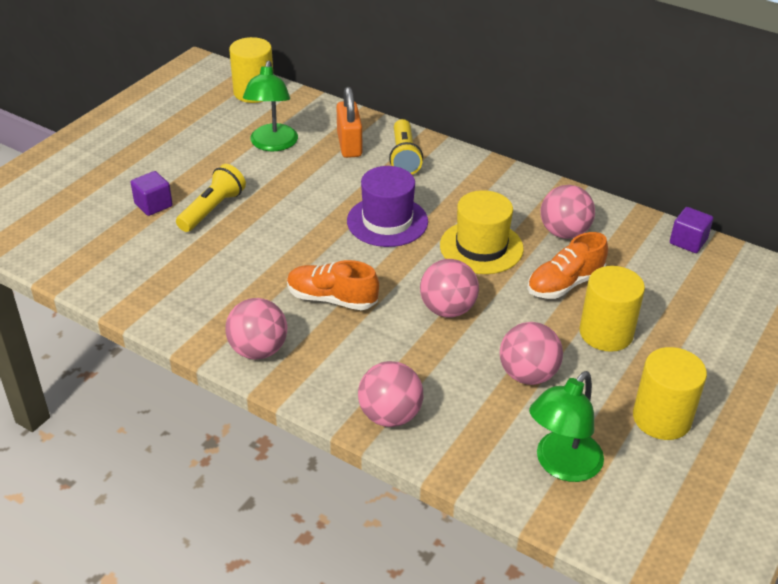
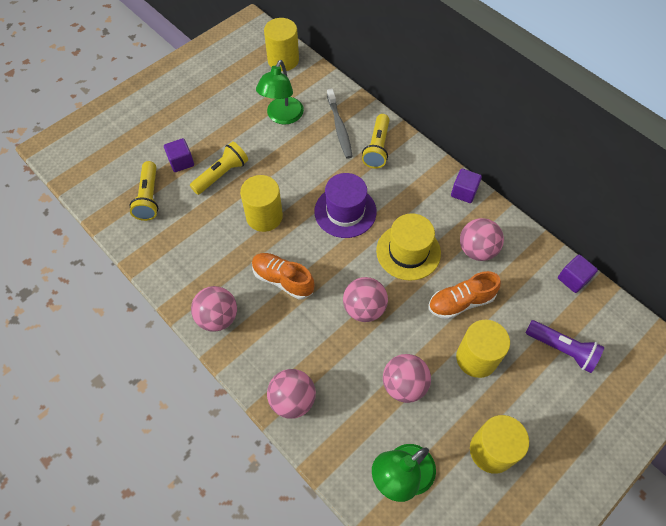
camera: 15 degrees right, 20 degrees up
orange padlock [336,87,362,158] -> grey toothbrush [327,89,353,158]
none -> yellow flashlight [129,161,158,221]
none -> yellow cylinder [240,175,283,232]
none -> purple cube [451,169,482,203]
none -> purple flashlight [526,320,604,373]

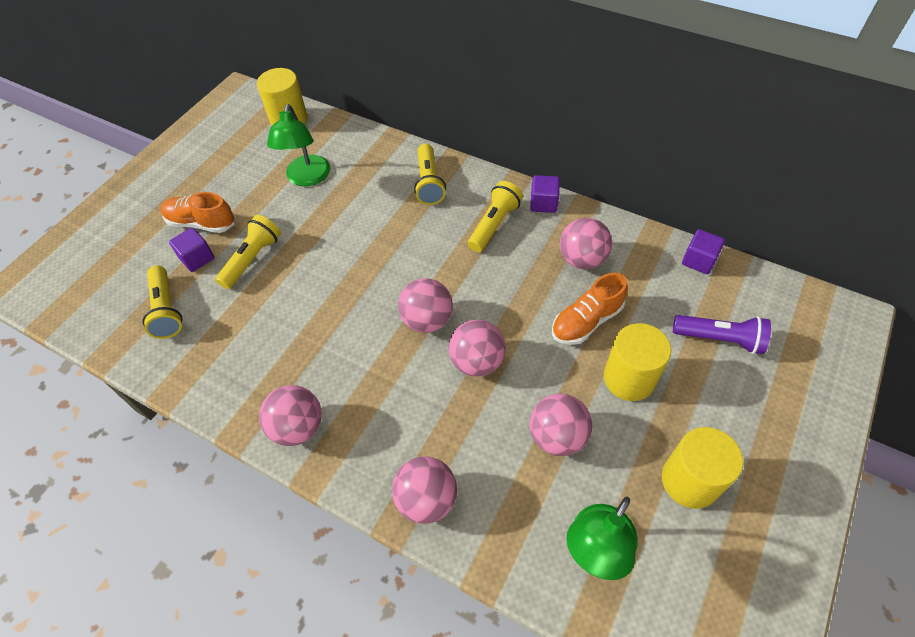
camera: 15 degrees left, 5 degrees down
yellow cylinder [240,175,283,232] -> none
orange shoe [252,253,314,300] -> orange shoe moved to [160,192,235,233]
purple hat [314,173,377,238] -> none
grey toothbrush [327,89,353,158] -> none
yellow hat [376,213,441,280] -> none
none -> pink ball [398,278,453,333]
none -> yellow flashlight [468,181,523,252]

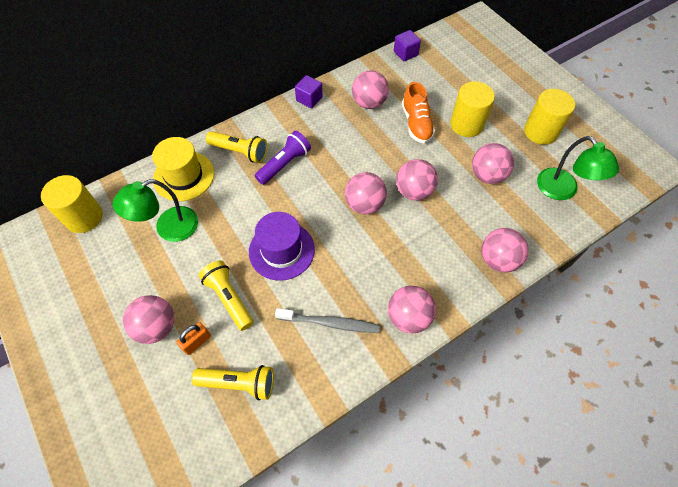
camera: 65 degrees left, 5 degrees up
orange shoe [160,192,235,233] -> pink ball [123,295,174,344]
purple cube [169,228,215,272] -> orange padlock [176,323,211,355]
green lamp [267,104,330,186] -> green lamp turned 120 degrees clockwise [113,179,198,242]
yellow flashlight [468,181,523,252] -> none
purple flashlight [673,315,771,354] -> purple flashlight moved to [255,131,311,185]
none -> yellow hat [152,137,214,201]
none -> purple hat [249,212,315,281]
none -> grey toothbrush [275,308,380,333]

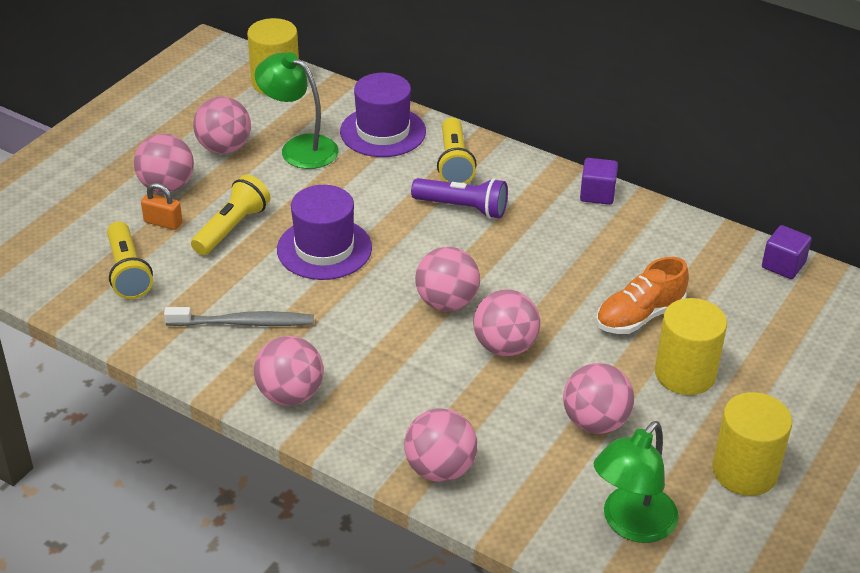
camera: 65 degrees right, 20 degrees down
yellow hat [152,137,214,201] -> purple hat [340,73,426,157]
grey toothbrush [275,308,380,333] -> grey toothbrush turned 75 degrees counterclockwise [164,307,314,326]
pink ball [352,70,389,109] -> pink ball moved to [193,96,251,154]

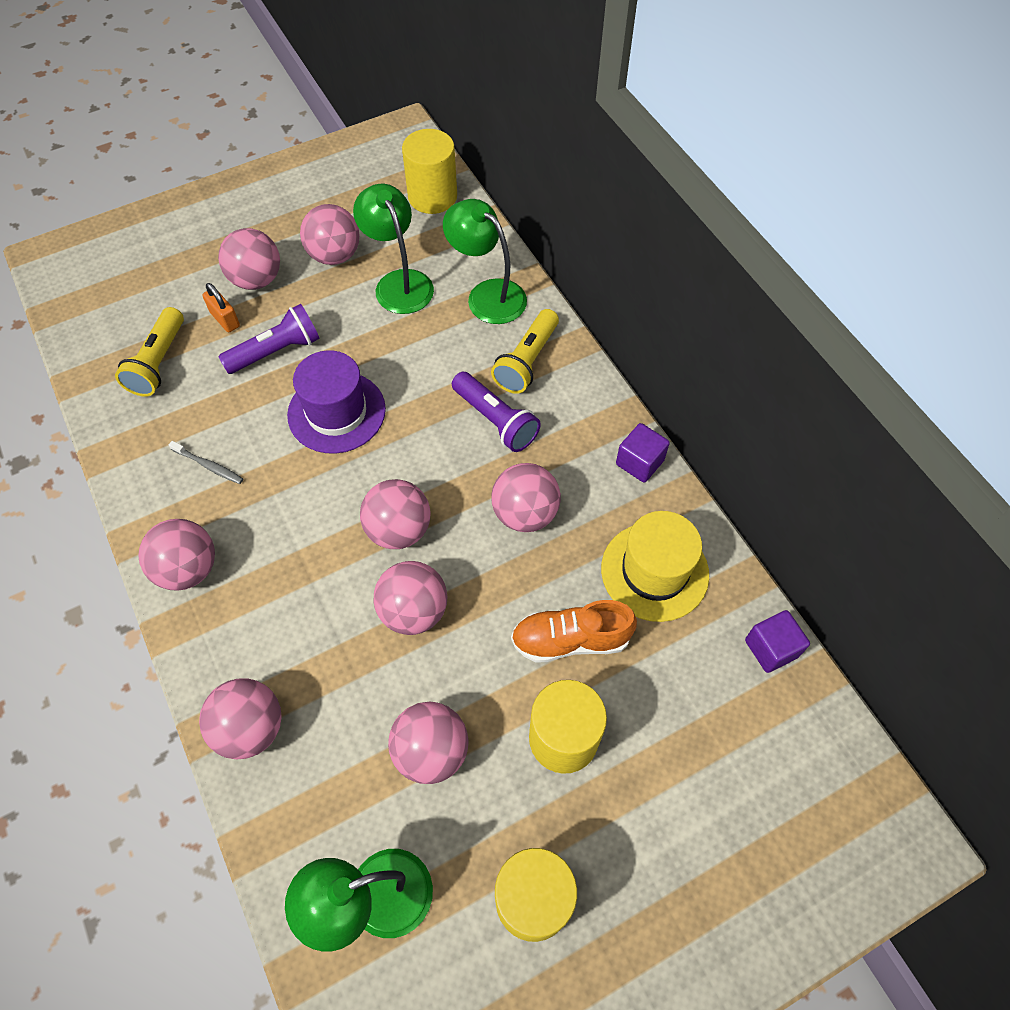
camera: 30 degrees right, 20 degrees up
grey toothbrush [164,307,314,326] -> grey toothbrush [169,441,243,484], size x0.58
yellow flashlight [191,175,270,255] -> purple flashlight [218,304,320,374]
purple hat [340,73,426,157] -> green lamp [443,199,527,324]
none -> pink ball [491,463,561,532]
none -> yellow hat [601,511,709,622]

